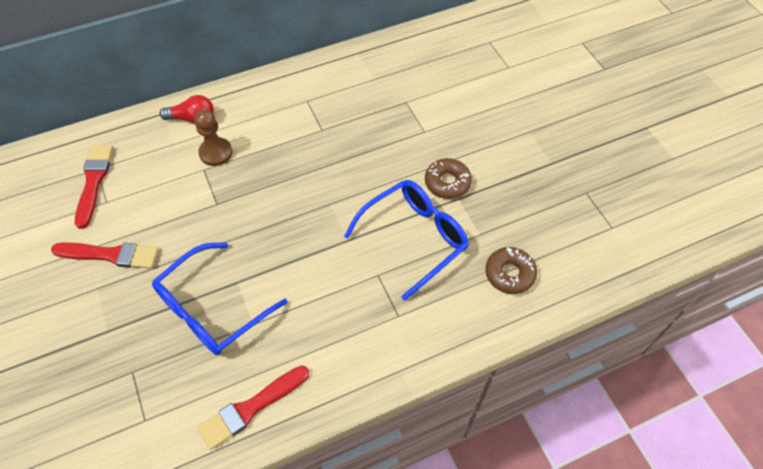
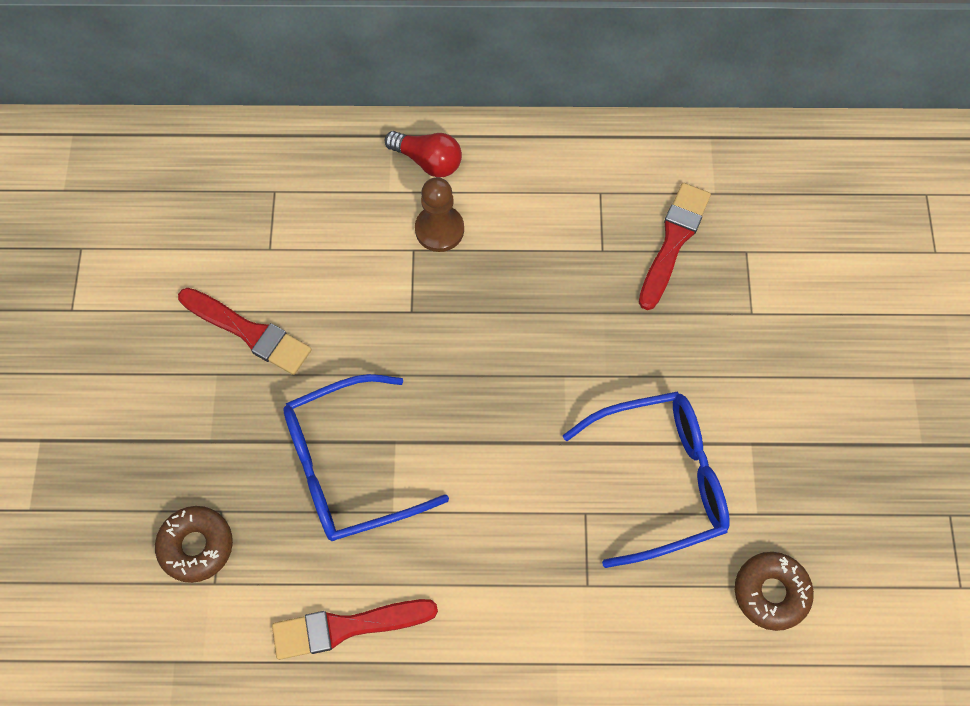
camera: 25 degrees right, 10 degrees up
red brush [75,145,113,229] -> red brush moved to [639,183,711,310]
brown donut [425,158,472,199] -> brown donut moved to [155,506,233,583]

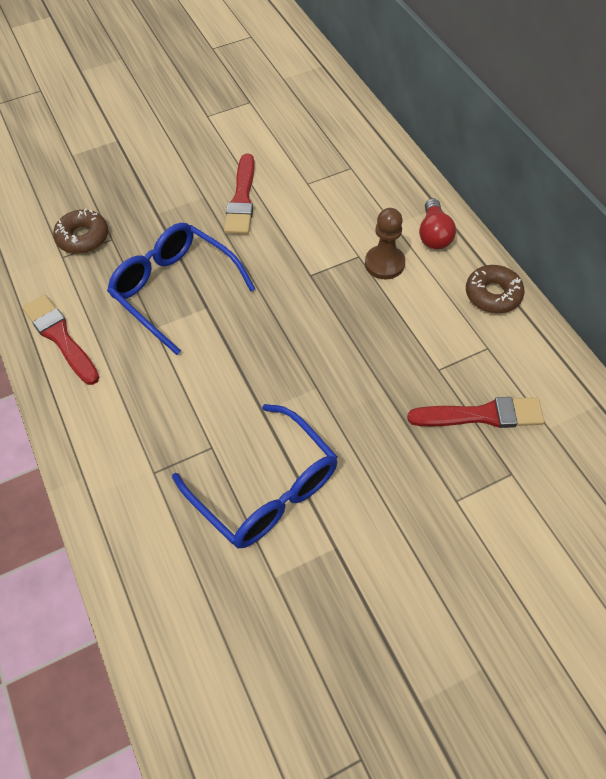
camera: 65 degrees right, 10 degrees down
brown donut [735,552,814,631] -> brown donut moved to [466,265,524,313]

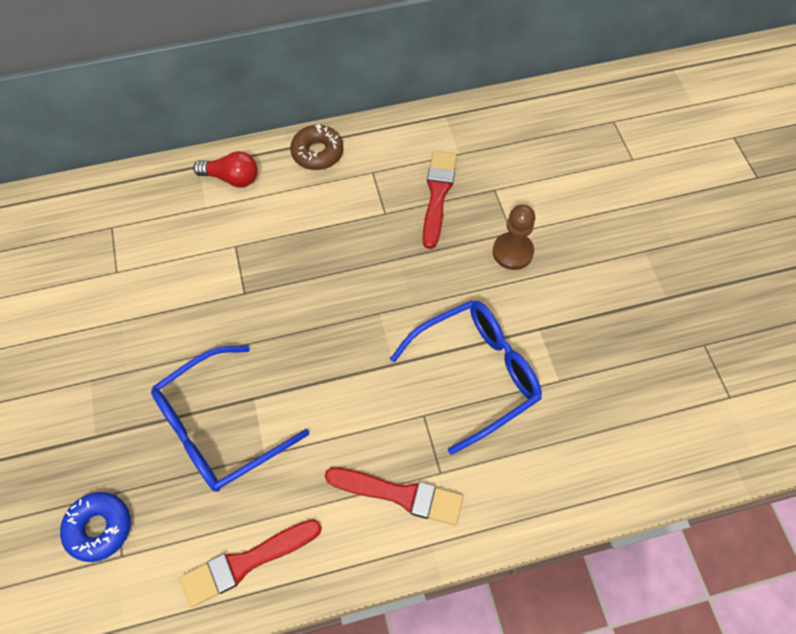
camera: 80 degrees left, 5 degrees up
brown donut [53,208,108,254] -> blue donut [60,492,131,562]
red brush [224,154,255,234] -> red brush moved to [325,467,463,525]
brown pawn [365,208,405,280] -> brown pawn moved to [493,205,535,270]

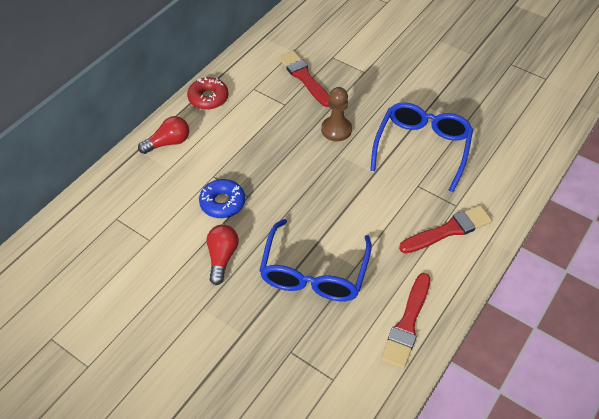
camera: 40 degrees left, 10 degrees down
blue donut [60,492,131,562] -> blue donut moved to [199,179,245,218]
brown donut [290,124,343,170] -> red donut [187,77,228,110]
brown pawn [493,205,535,270] -> brown pawn moved to [321,87,352,141]
none -> red light bulb [206,225,239,285]

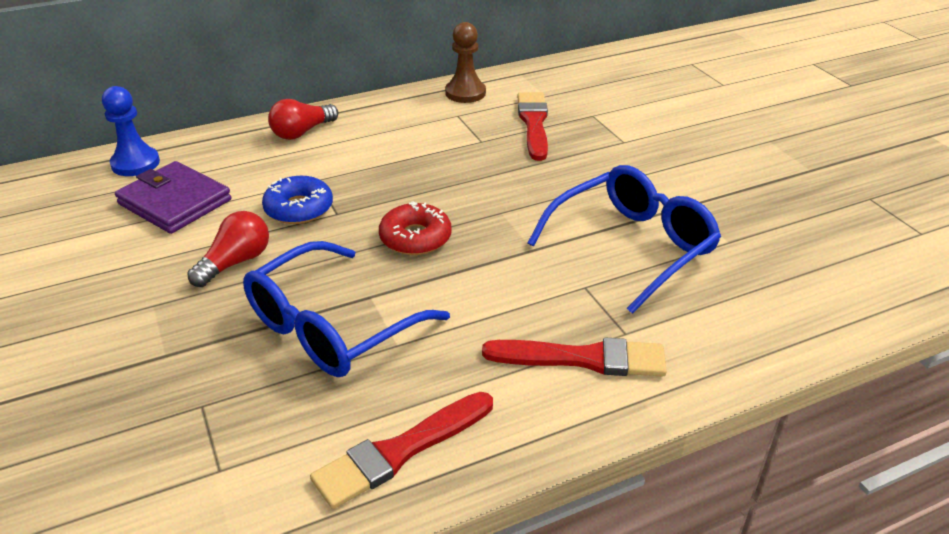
camera: 30 degrees right, 15 degrees down
red light bulb [138,116,189,154] -> red light bulb turned 135 degrees clockwise [268,99,338,140]
red donut [187,77,228,110] -> red donut moved to [379,201,452,255]
brown pawn [321,87,352,141] -> brown pawn moved to [445,22,486,103]
none -> blue pawn [102,86,160,176]
none -> purple wallet [115,161,231,234]

